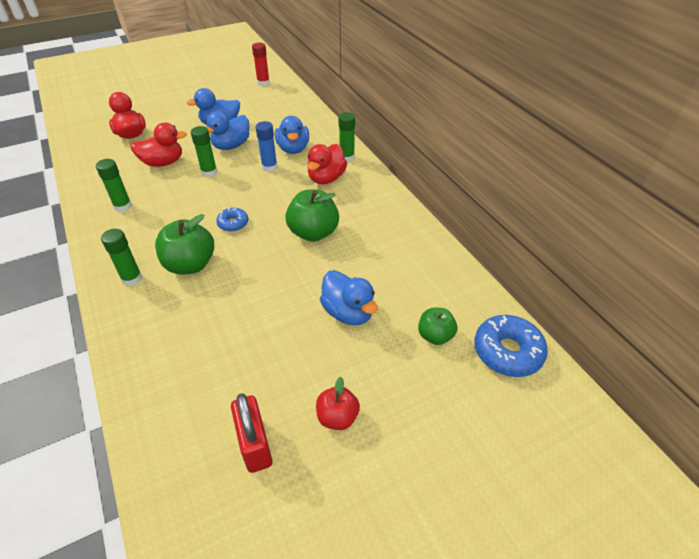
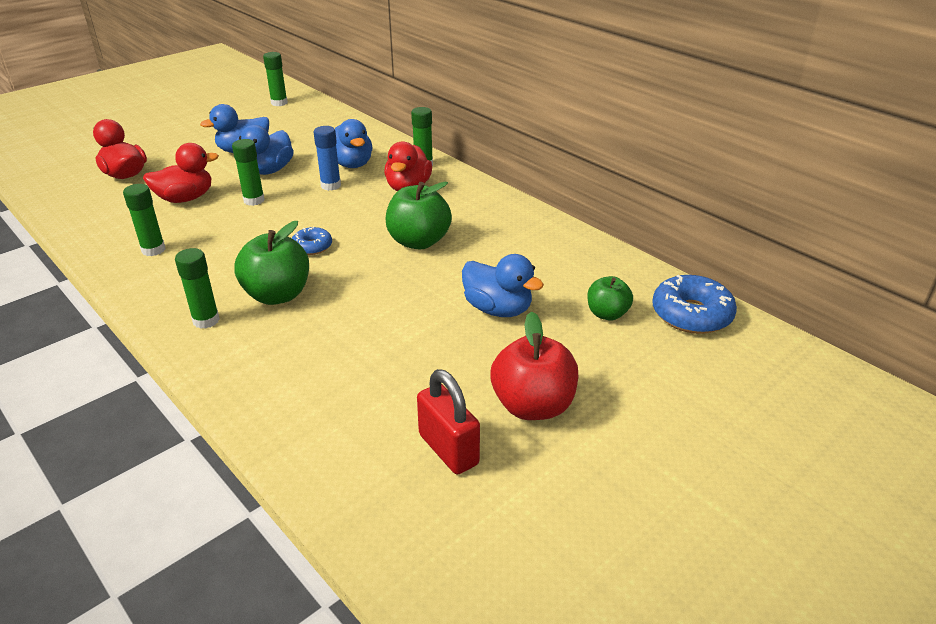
camera: 15 degrees left, 10 degrees down
red glue stick [252,43,270,86] -> green glue stick [263,52,288,106]
red apple [316,377,360,430] -> red apple [490,311,578,420], size x1.65

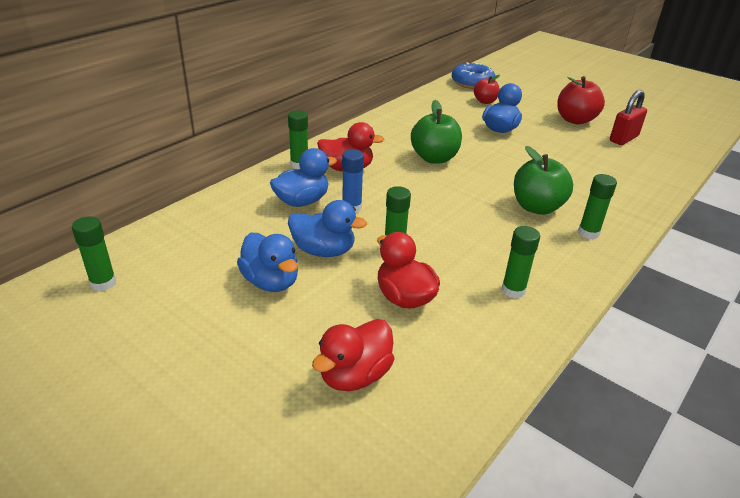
camera: 100 degrees left, 0 degrees up
blue donut [292,226,332,255] -> none
green apple [587,276,633,321] -> red apple [474,75,500,104]

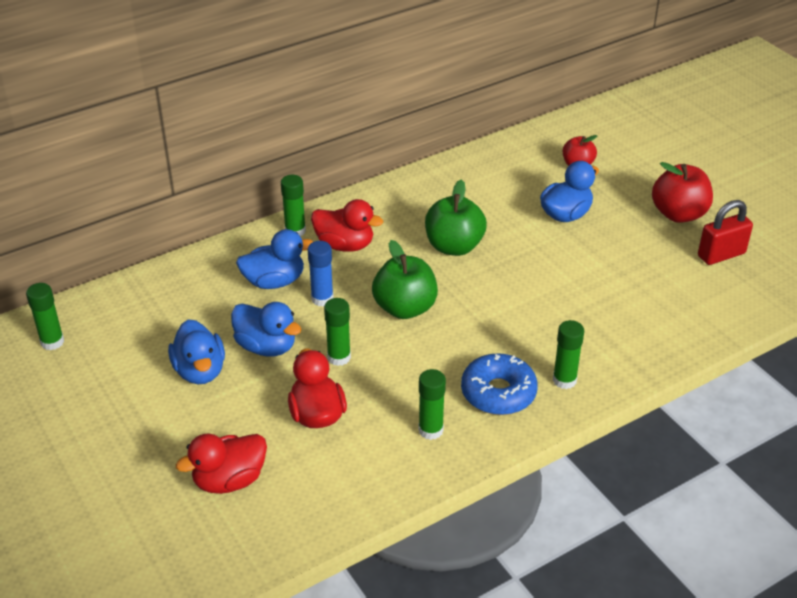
camera: 20 degrees right, 5 degrees up
blue donut [452,62,495,89] -> blue donut moved to [461,353,538,415]
green apple [514,146,573,215] -> green apple moved to [372,240,438,319]

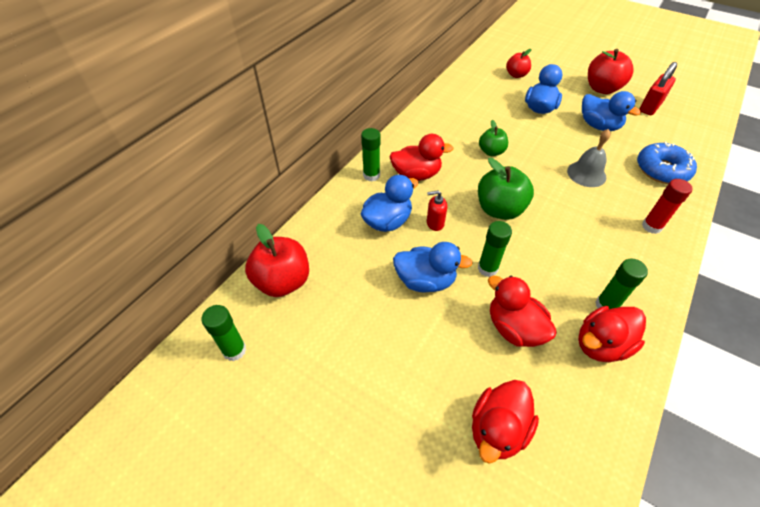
camera: 25 degrees left, 10 degrees up
blue duck [168,319,225,384] -> blue duck moved to [582,91,641,131]
blue glue stick [308,241,334,307] -> red soap dispenser [427,190,447,231]
green apple [425,180,487,256] -> green apple [479,120,508,156], size x0.60
blue donut [461,353,538,415] -> blue donut moved to [637,142,697,184]
green glue stick [553,320,584,389] -> red glue stick [642,179,693,234]
none -> red apple [245,224,309,297]
none -> grey bell [567,129,611,187]
none -> red duck [578,306,646,362]

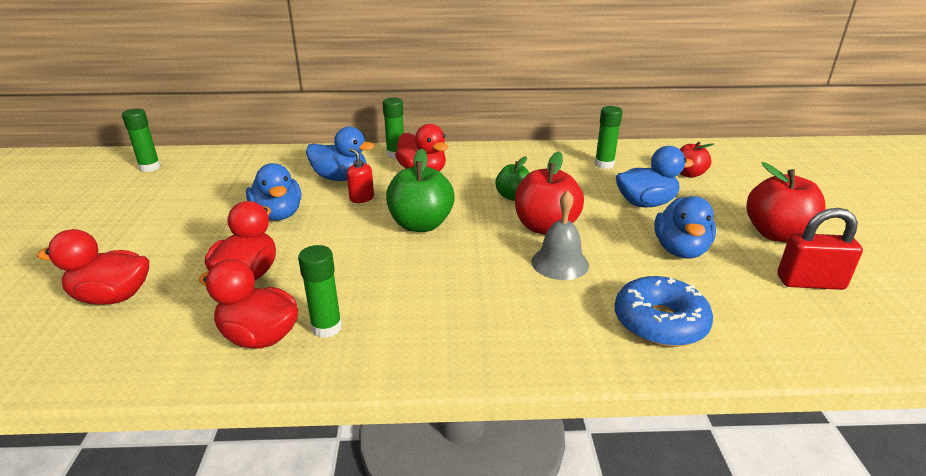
camera: 55 degrees right, 20 degrees down
red apple [245,224,309,297] -> red apple moved to [515,152,584,235]
green glue stick [478,221,512,277] -> green glue stick moved to [595,106,623,169]
red glue stick [642,179,693,234] -> none

